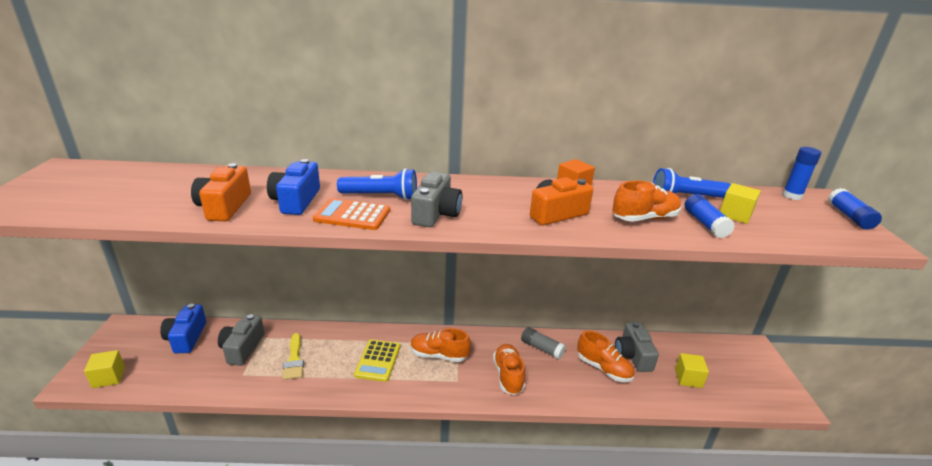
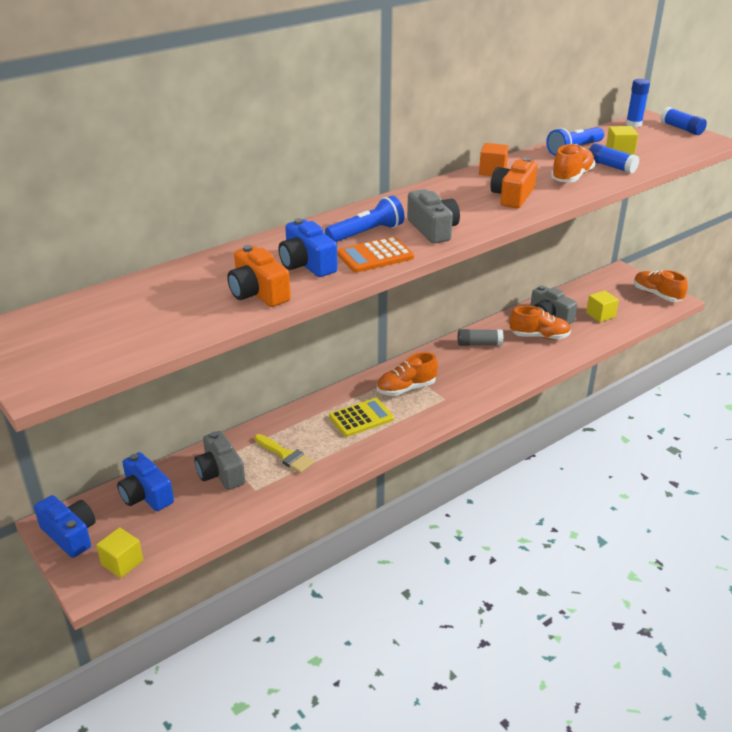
camera: 35 degrees left, 5 degrees up
yellow calculator [354,339,400,382] -> yellow calculator turned 90 degrees counterclockwise [329,398,394,437]
orange shoe [493,344,525,395] -> orange shoe moved to [634,270,688,302]
none -> blue camera [34,495,96,558]

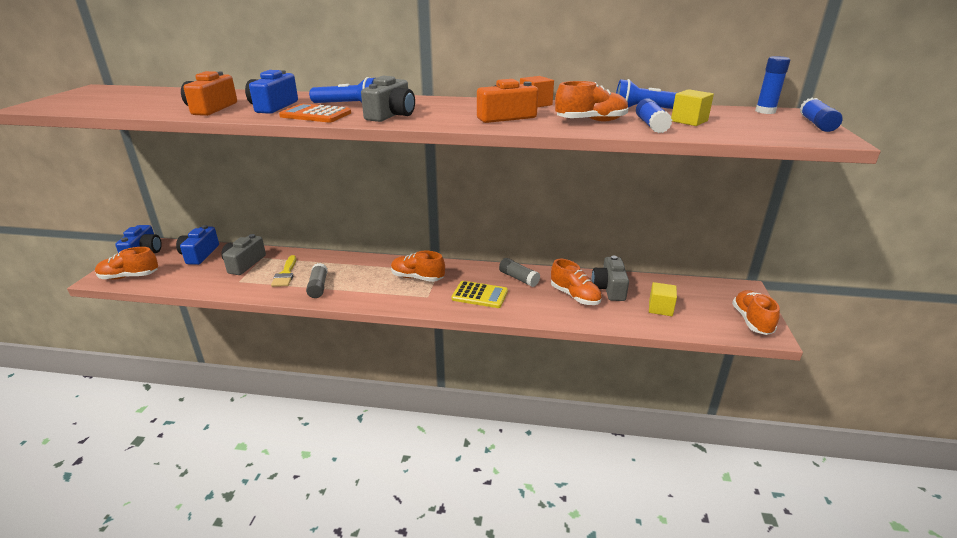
camera: 45 degrees right, 5 degrees down
yellow cube [96,527,143,578] -> orange shoe [95,247,158,280]
yellow calculator [329,398,394,437] -> yellow calculator moved to [451,281,508,308]
none -> grey glue stick [306,263,328,298]

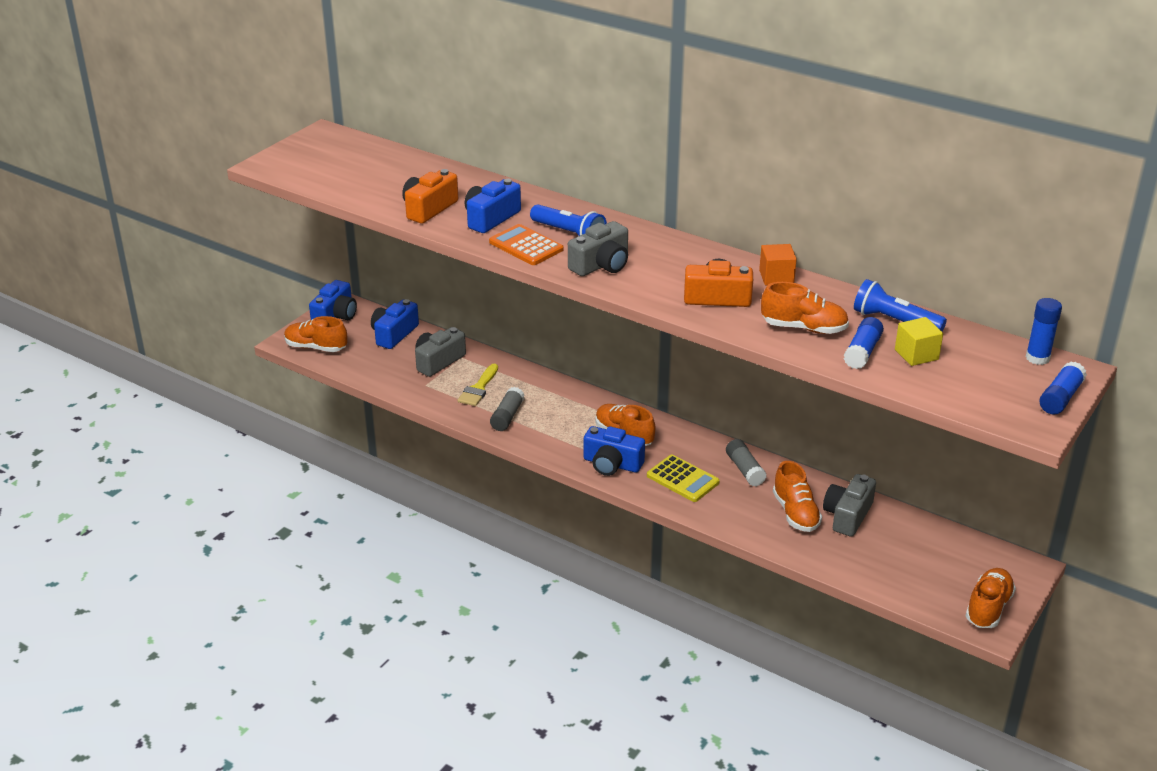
camera: 25 degrees right, 5 degrees up
yellow cube [649,282,677,316] -> none
none -> blue camera [584,426,645,476]

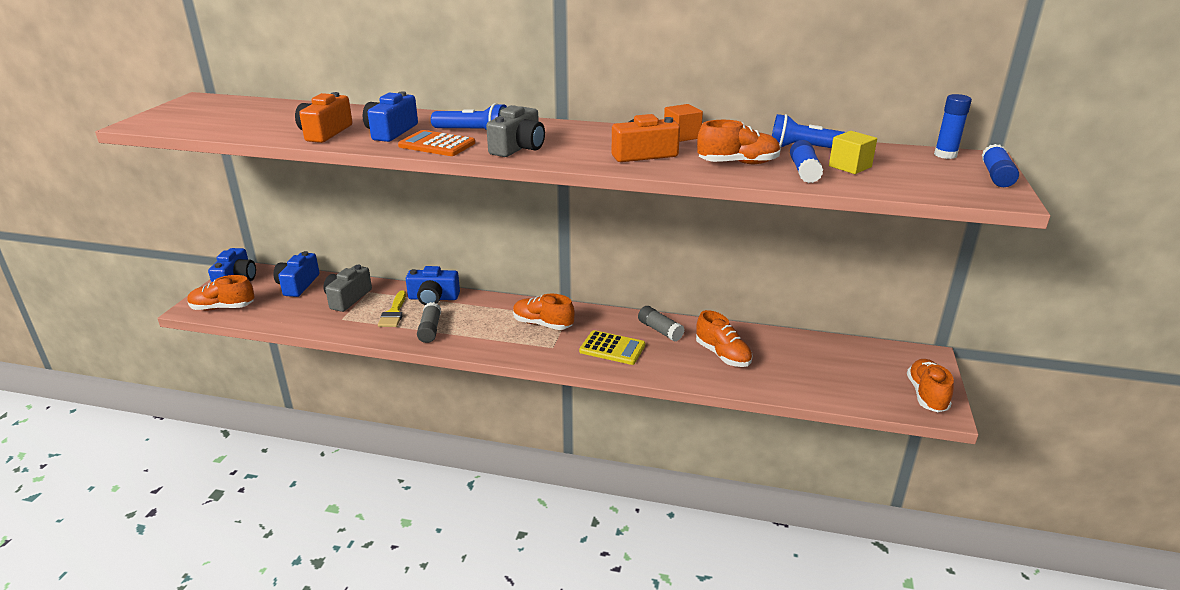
camera: 20 degrees left, 5 degrees down
blue camera [584,426,645,476] -> blue camera moved to [406,266,460,305]
grey camera [823,474,876,537] -> none

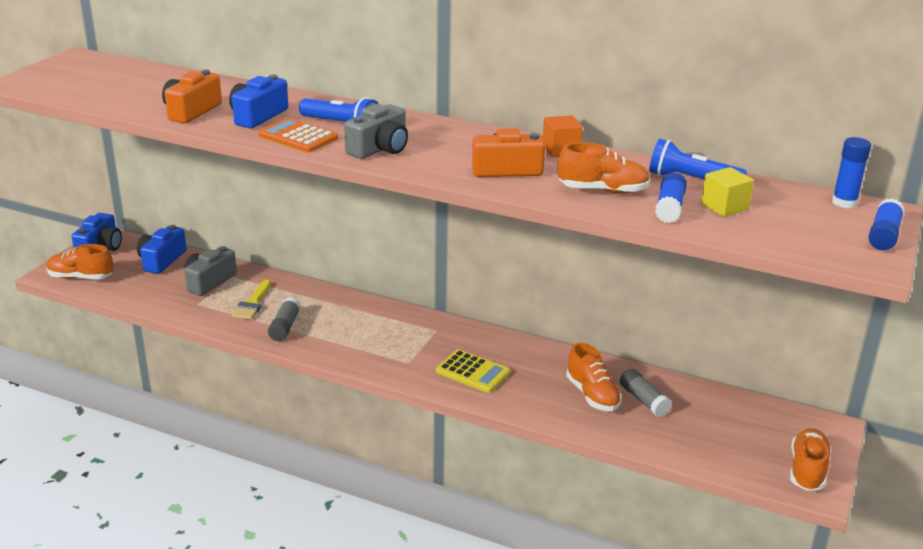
camera: 10 degrees right, 0 degrees up
blue camera [406,266,460,305] -> none
orange shoe [513,294,575,330] -> none
grey glue stick [638,306,685,342] -> grey glue stick moved to [620,369,672,417]

